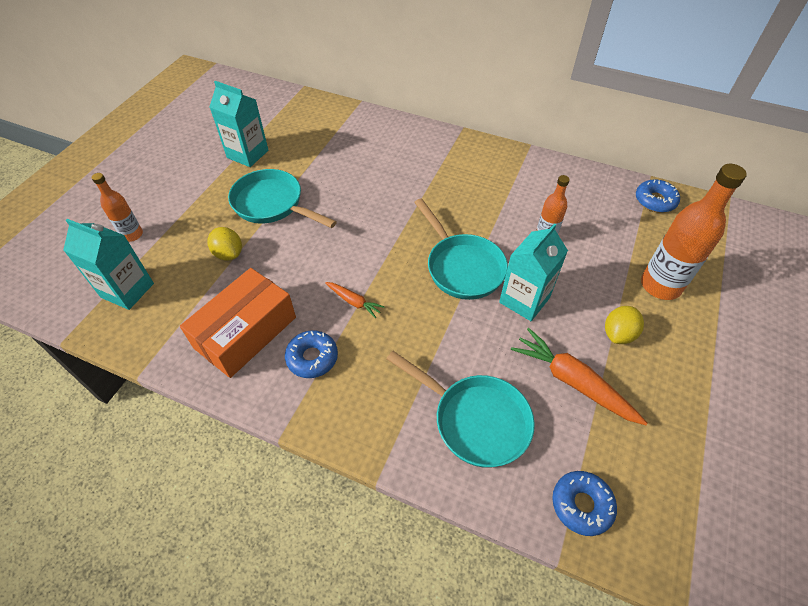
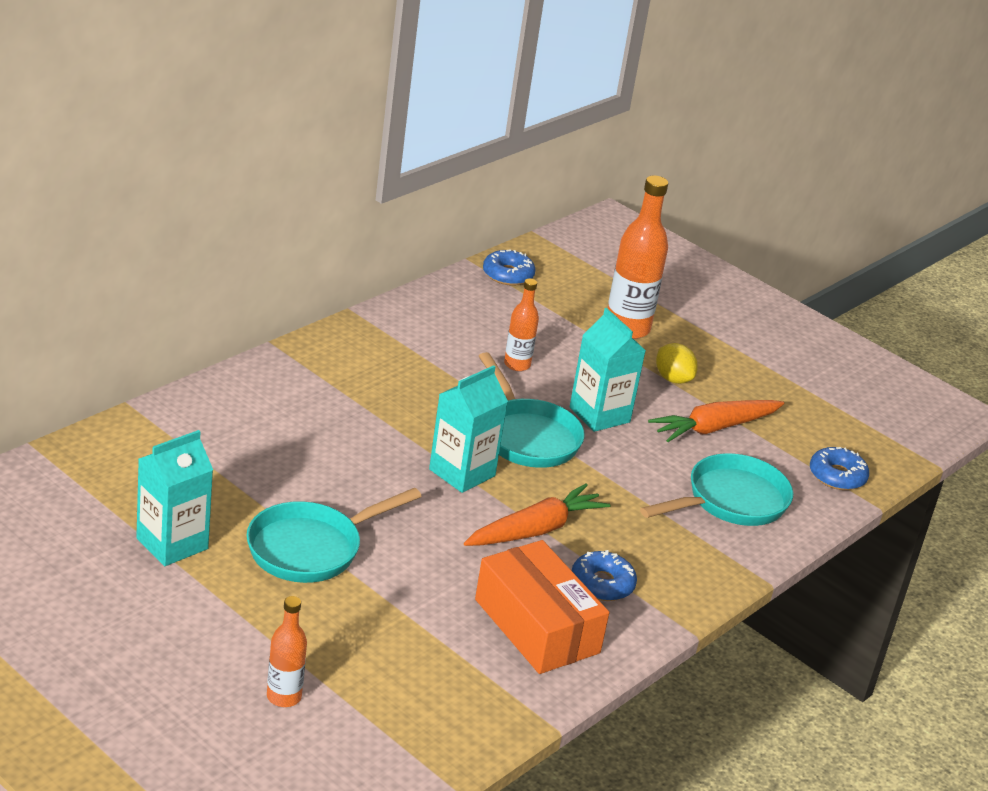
camera: 75 degrees left, 20 degrees down
turquoise carton [63,219,154,310] -> turquoise carton moved to [429,365,508,493]
yellow lemon [207,227,242,261] -> none
orange carrot [325,282,385,318] -> orange carrot [464,484,611,546], size x1.89
turquoise pan [414,198,508,300] -> turquoise pan turned 75 degrees clockwise [479,352,585,468]

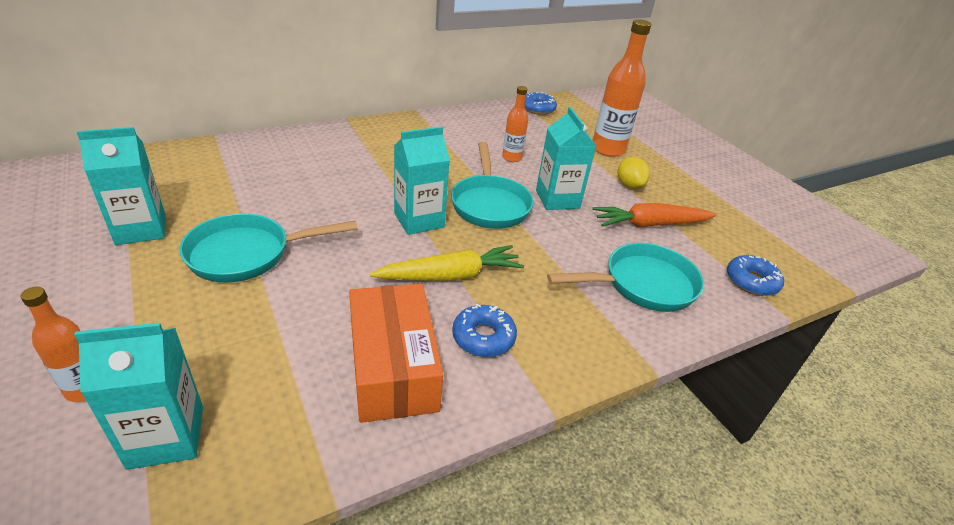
camera: 20 degrees right, 5 degrees up
orange carrot [464,484,611,546] -> yellow carrot [370,245,524,281]
none -> turquoise carton [74,323,203,470]

